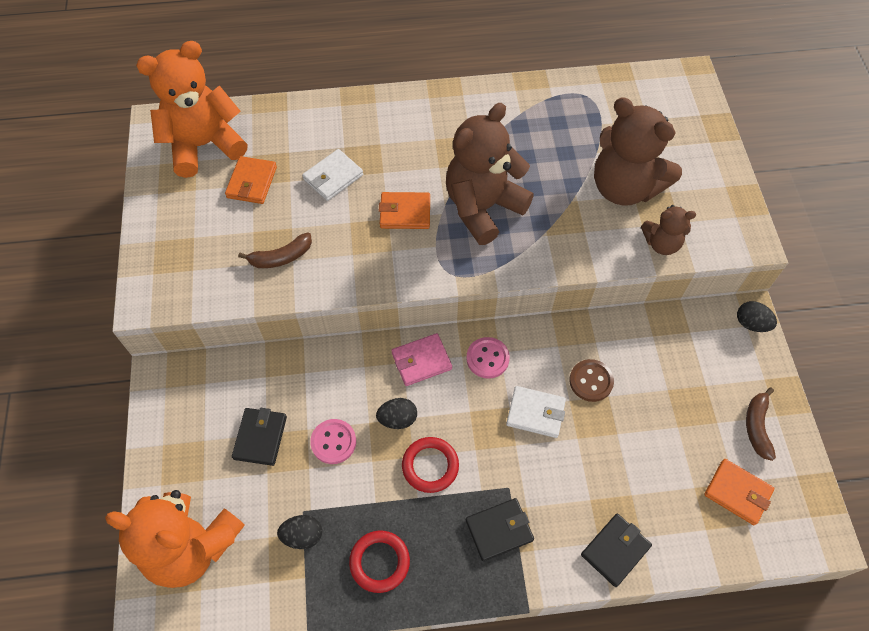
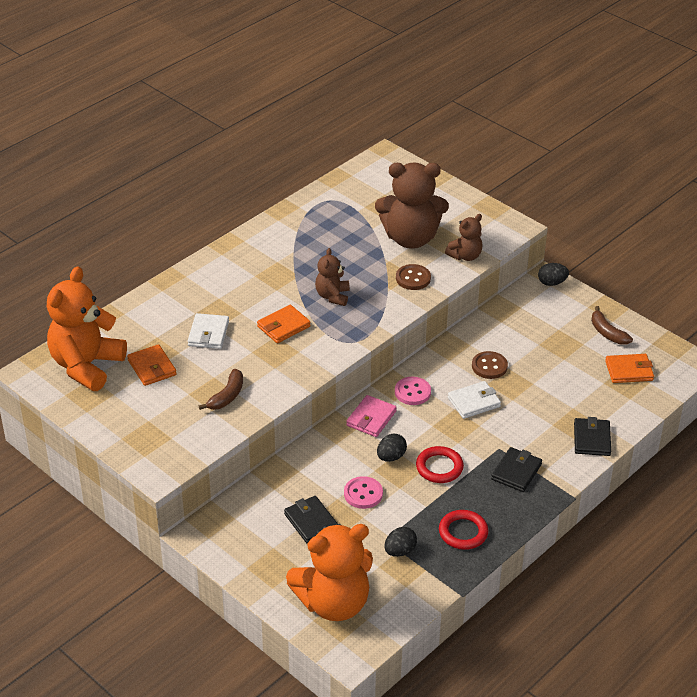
camera: 40 degrees left, 20 degrees down
brown teddy bear [446,103,534,245] -> brown teddy bear [315,248,350,306], size x0.51
none -> brown button [396,264,431,290]

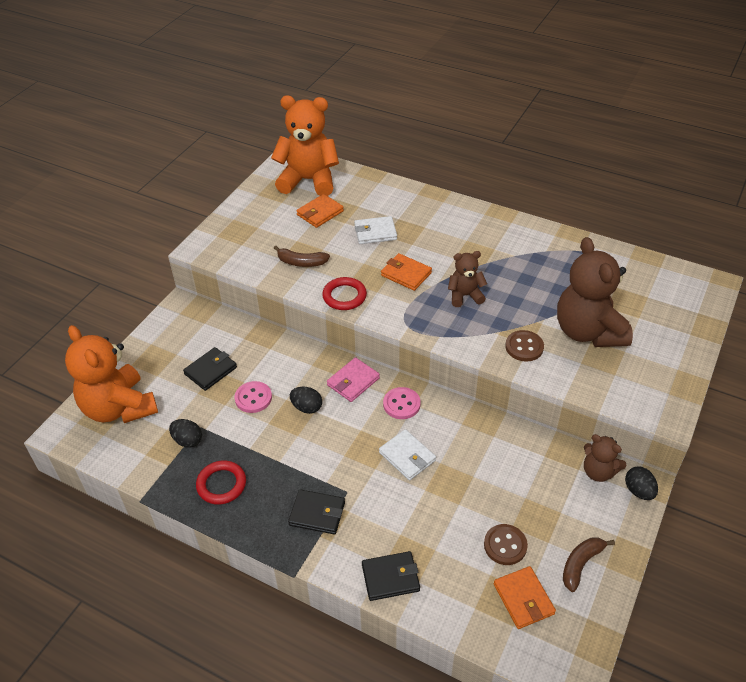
camera: 75 degrees right, 5 degrees up
pink wallet [346,395,397,437] -> pink wallet turned 60 degrees counterclockwise [327,357,380,402]
red ring [416,446,464,483] -> red ring moved to [322,277,367,310]
brown teddy bear [445,214,483,261] -> brown teddy bear moved to [584,434,627,482]
brown button [472,351,508,379] -> brown button moved to [484,524,528,565]

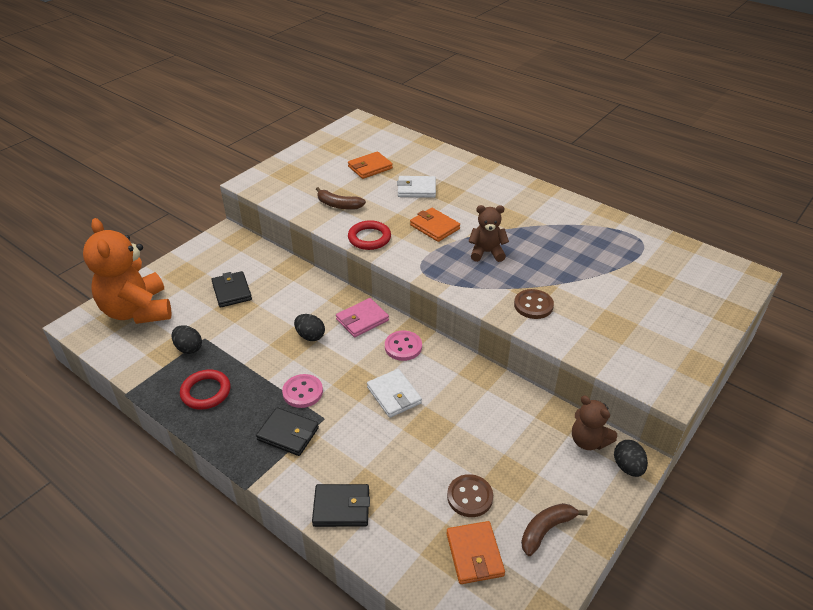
camera: 10 degrees right, 5 degrees down
black wallet [183,347,237,391] -> black wallet turned 75 degrees counterclockwise [211,271,252,308]
pink button [235,381,272,413] -> pink button moved to [282,374,323,408]
orange teddy bear [271,95,339,196] -> none
brown teddy bear [557,237,633,347] -> none

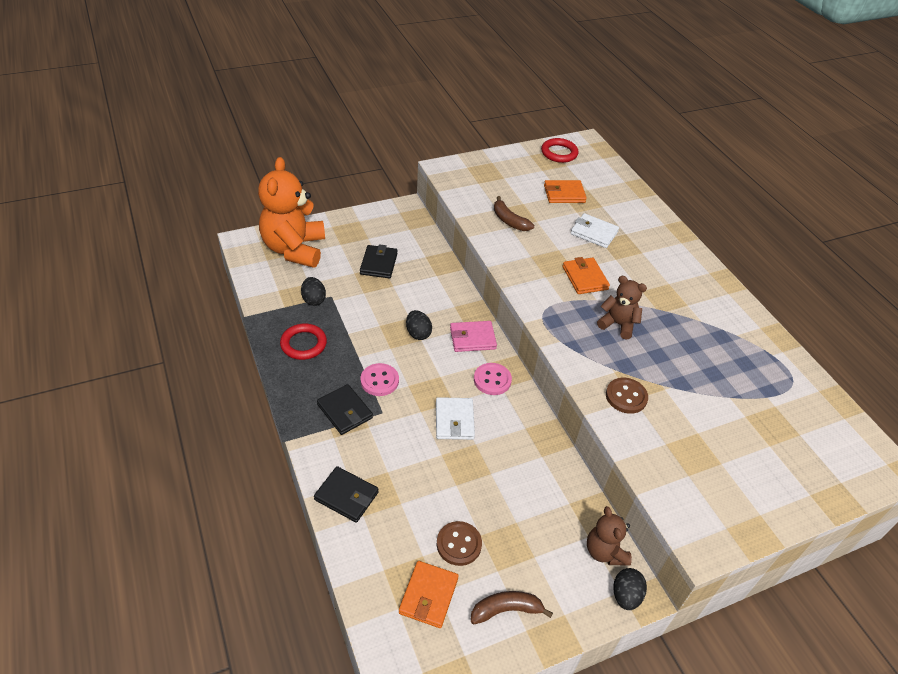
camera: 25 degrees right, 5 degrees up
red ring [348,220,391,250] -> red ring moved to [541,138,578,163]

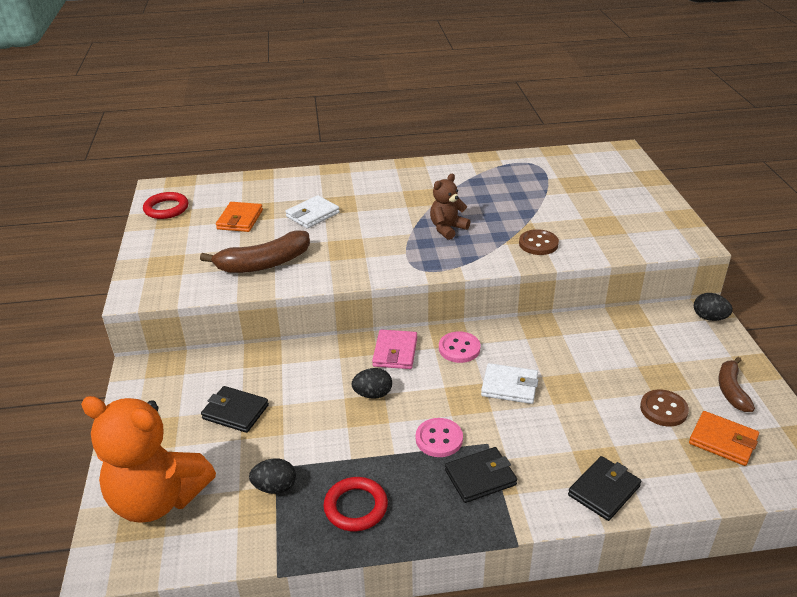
camera: 70 degrees left, 10 degrees down
brown banana [494,196,534,231] -> brown banana [200,231,310,273], size x1.62
orange wallet [563,257,610,294] -> none
brown teddy bear [587,506,632,566] -> none

